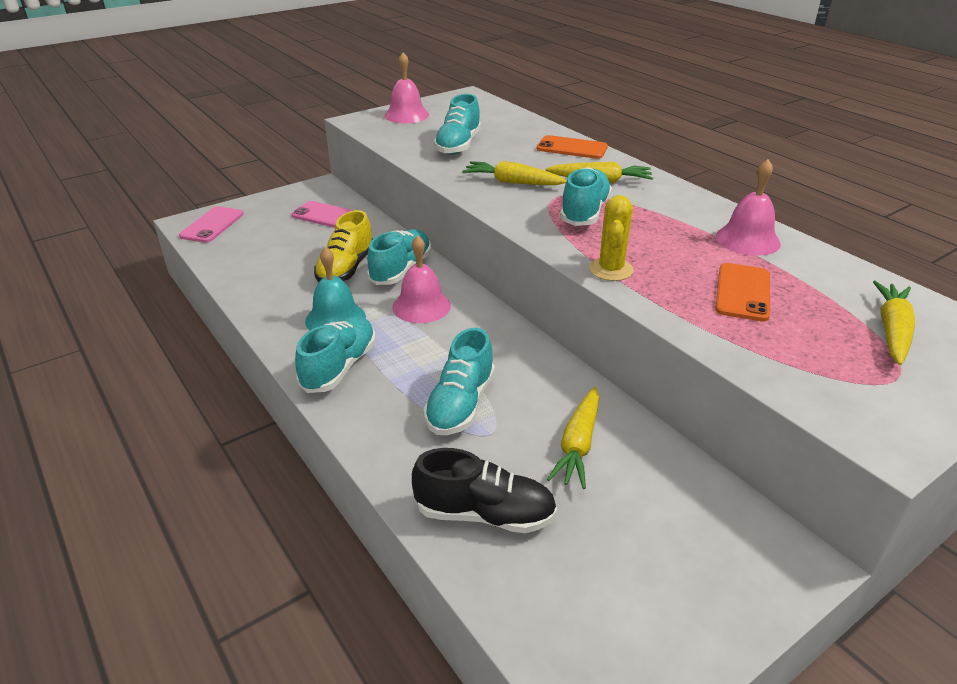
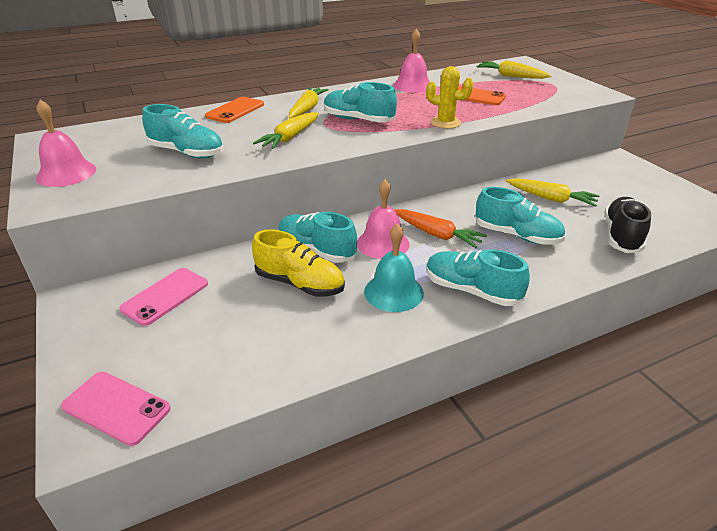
camera: 80 degrees left, 0 degrees up
none -> orange carrot [395,209,487,248]

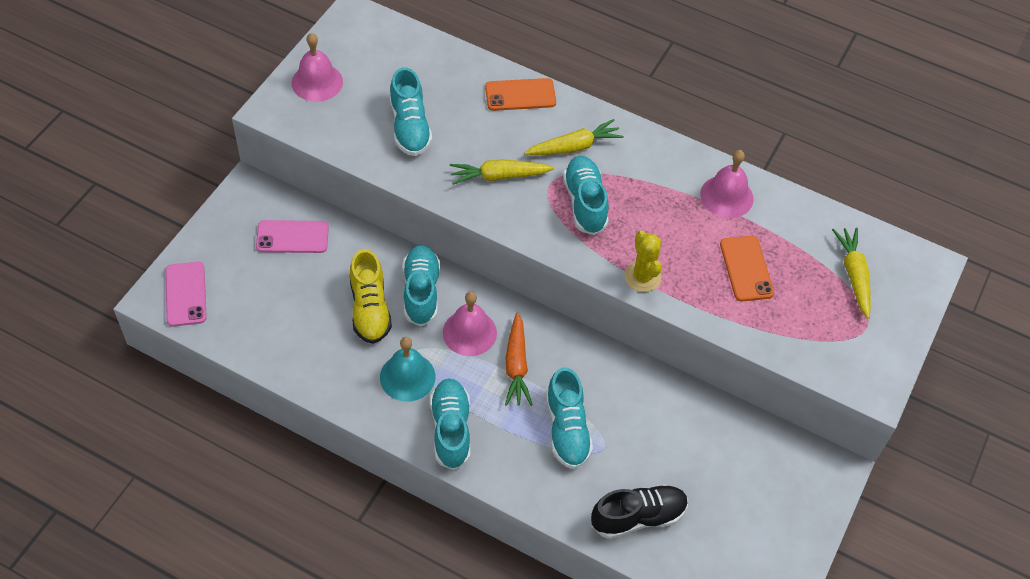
camera: 50 degrees right, 20 degrees up
yellow carrot [506,178,600,207] -> none

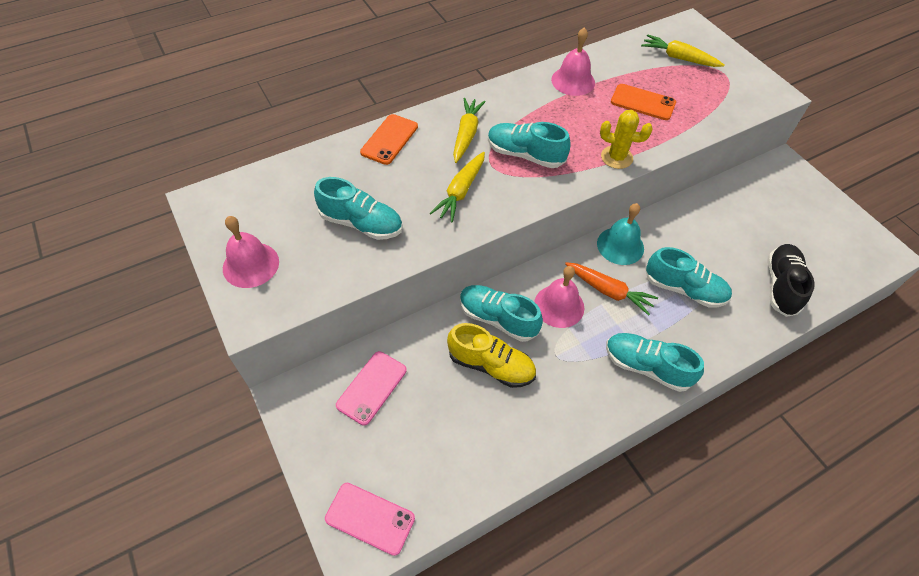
camera: 55 degrees left, 0 degrees up
turquoise bell [380,337,436,402] -> turquoise bell moved to [597,203,644,265]

